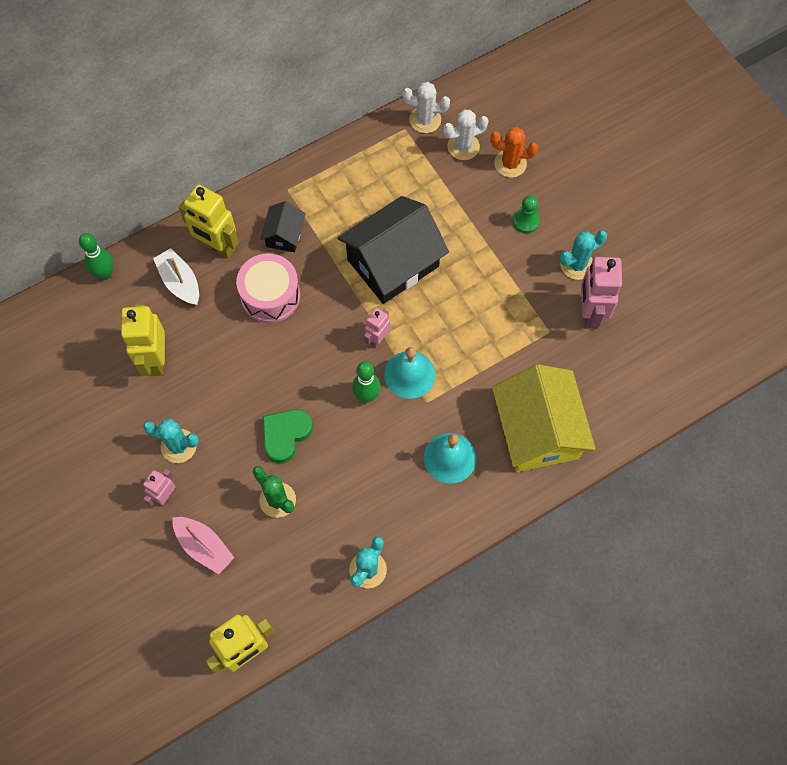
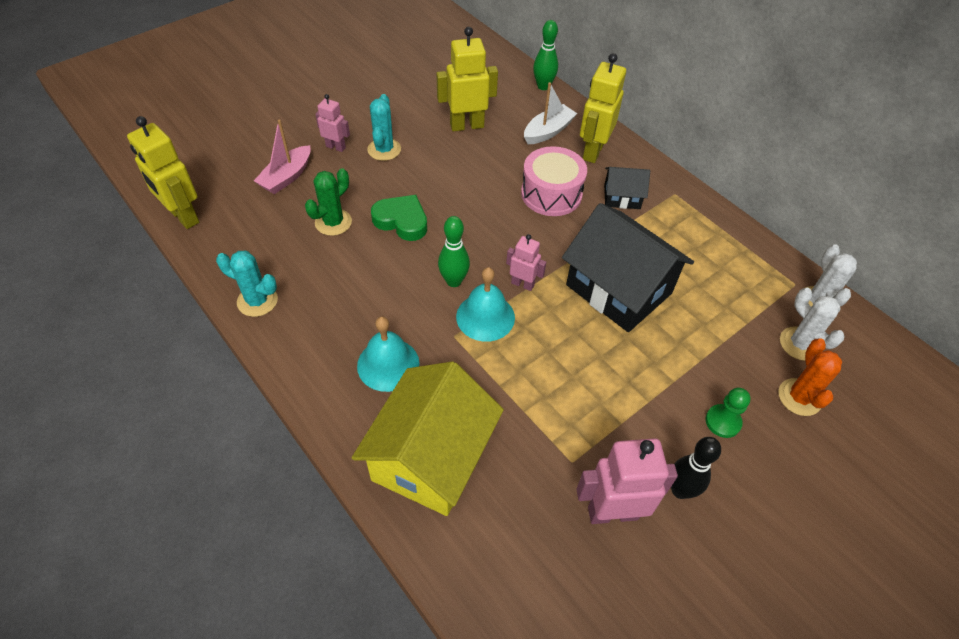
camera: 80 degrees right, 15 degrees down
yellow house [492,364,596,472] -> yellow house turned 45 degrees counterclockwise [352,361,504,516]
turquoise cactus [560,231,607,280] -> black bowling pin [671,437,721,499]

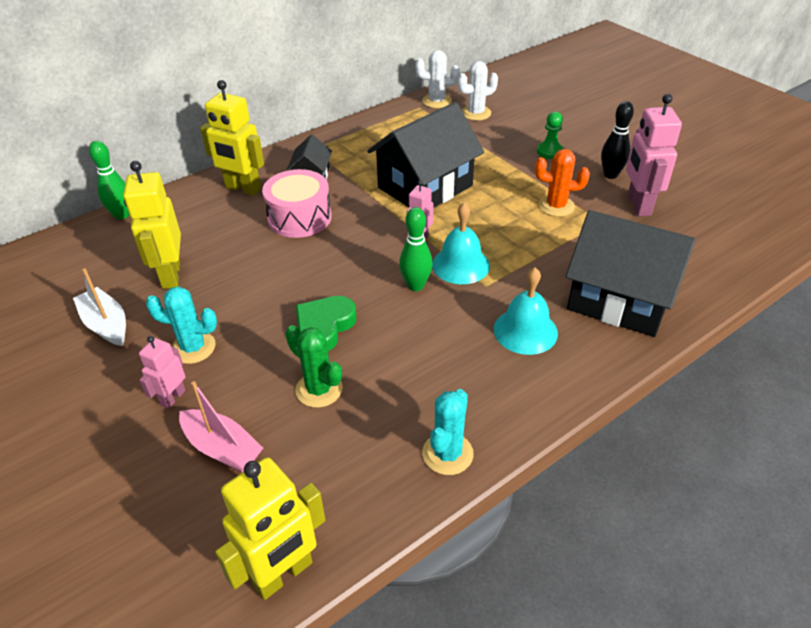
camera: 85 degrees left, 10 degrees down
yellow house [352,361,504,516] -> black house [566,210,696,337]
white boat [524,82,577,144] -> white boat moved to [73,268,126,346]
orange cactus [778,338,842,416] -> orange cactus moved to [535,149,590,217]

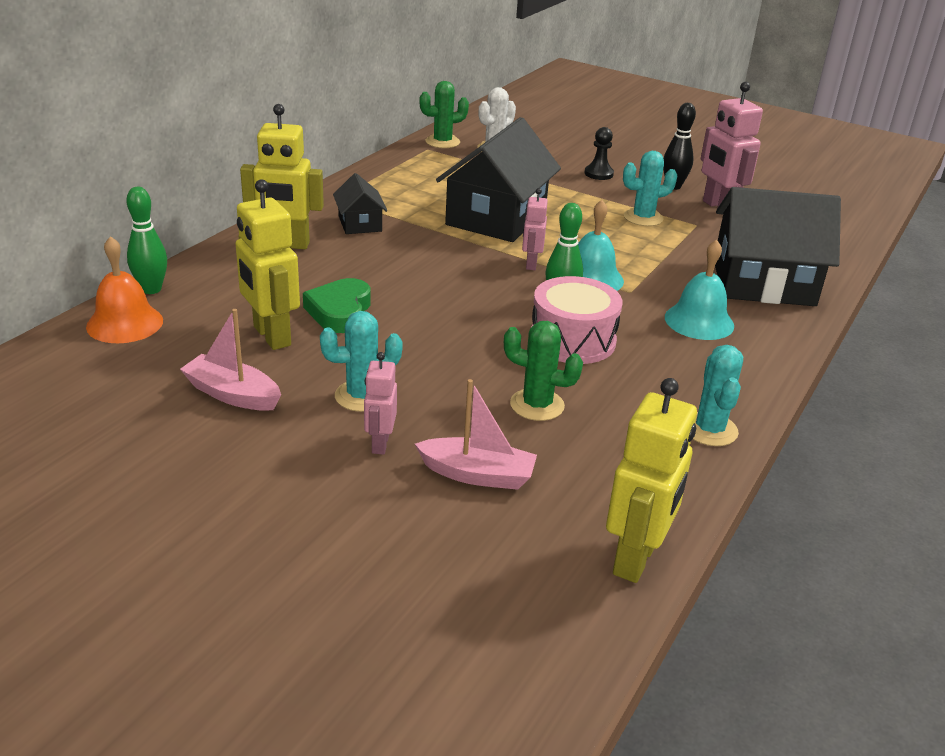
camera: 25 degrees left, 10 degrees down
white boat [73,268,126,346] -> pink boat [180,309,281,411]
pink drum [262,169,332,238] -> pink drum moved to [532,276,622,364]
green heart [296,296,357,351] -> green heart moved to [303,278,370,333]
white cactus [415,50,460,108] -> green cactus [419,81,469,148]
orange cactus [535,149,590,217] -> turquoise cactus [623,151,678,226]
green pawn [537,111,563,159] -> black pawn [585,127,614,180]
none -> orange bell [86,236,163,343]

